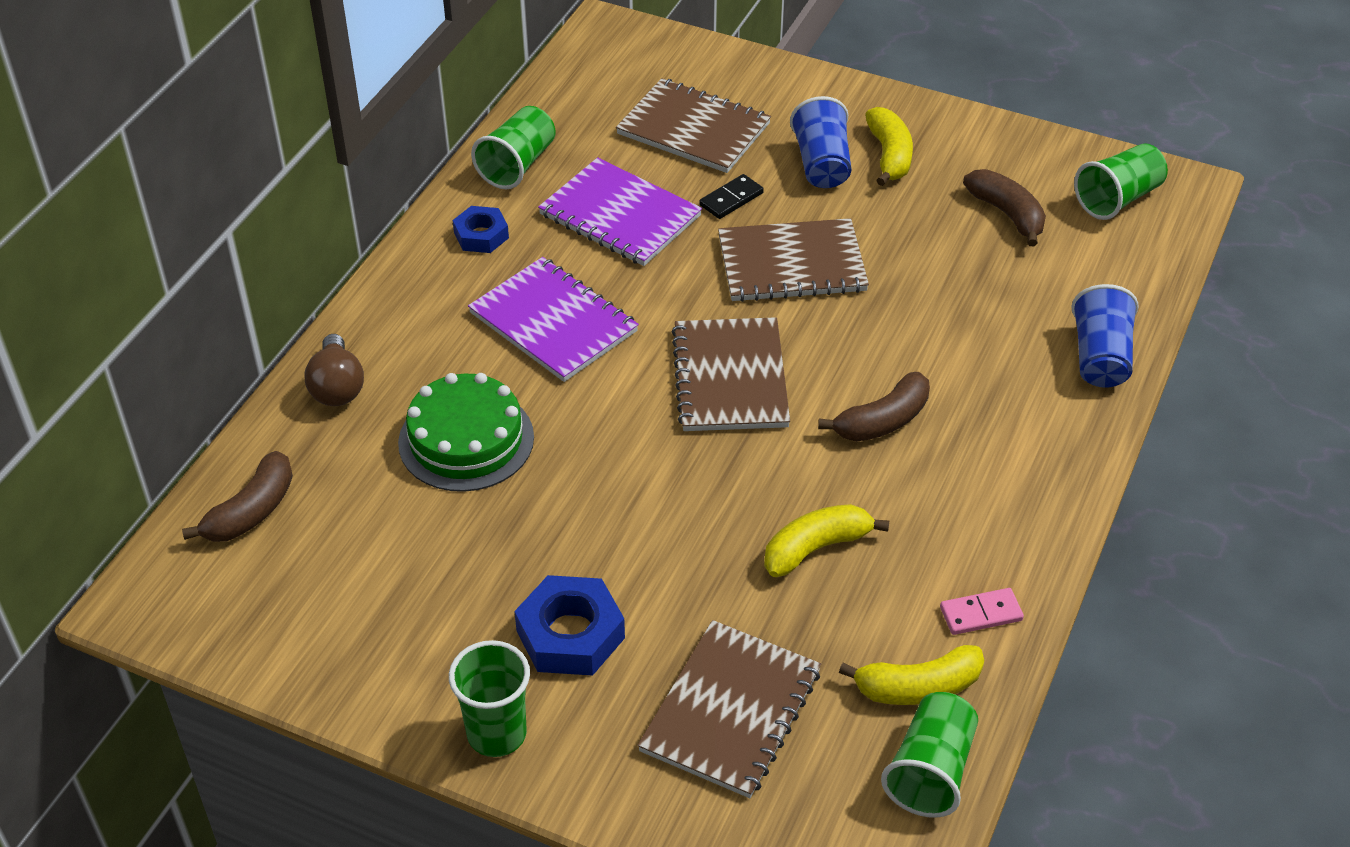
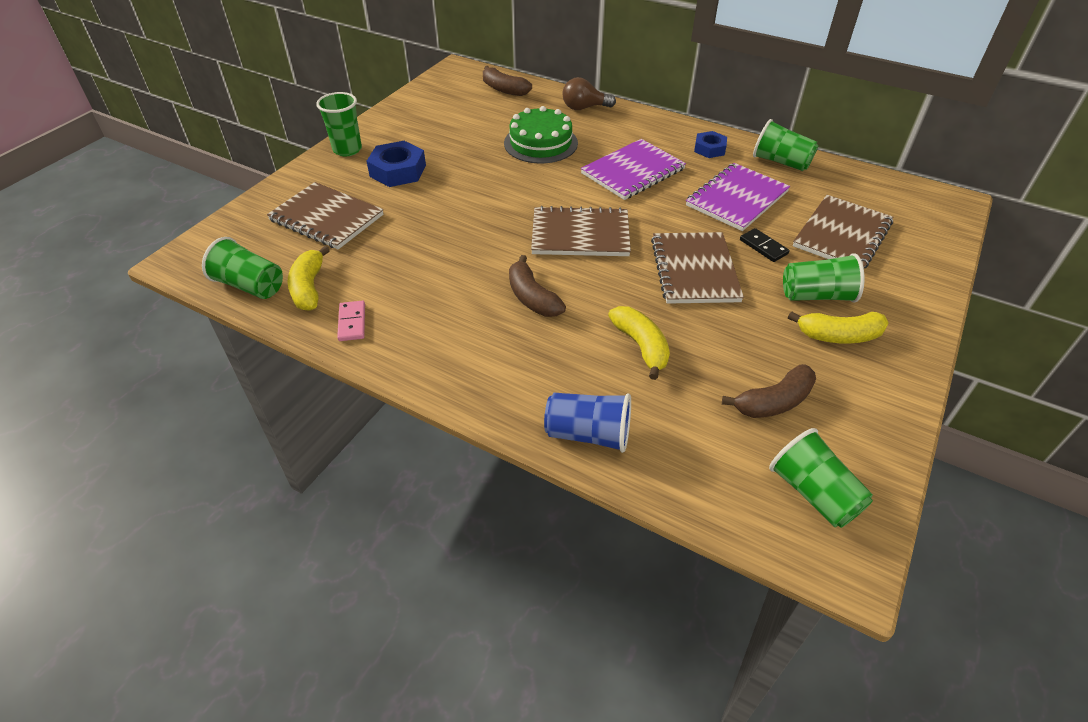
camera: 95 degrees right, 0 degrees up
yellow banana [764,504,889,577] -> yellow banana moved to [608,306,670,380]
blue cup [790,96,851,188] -> green cup [783,253,864,303]

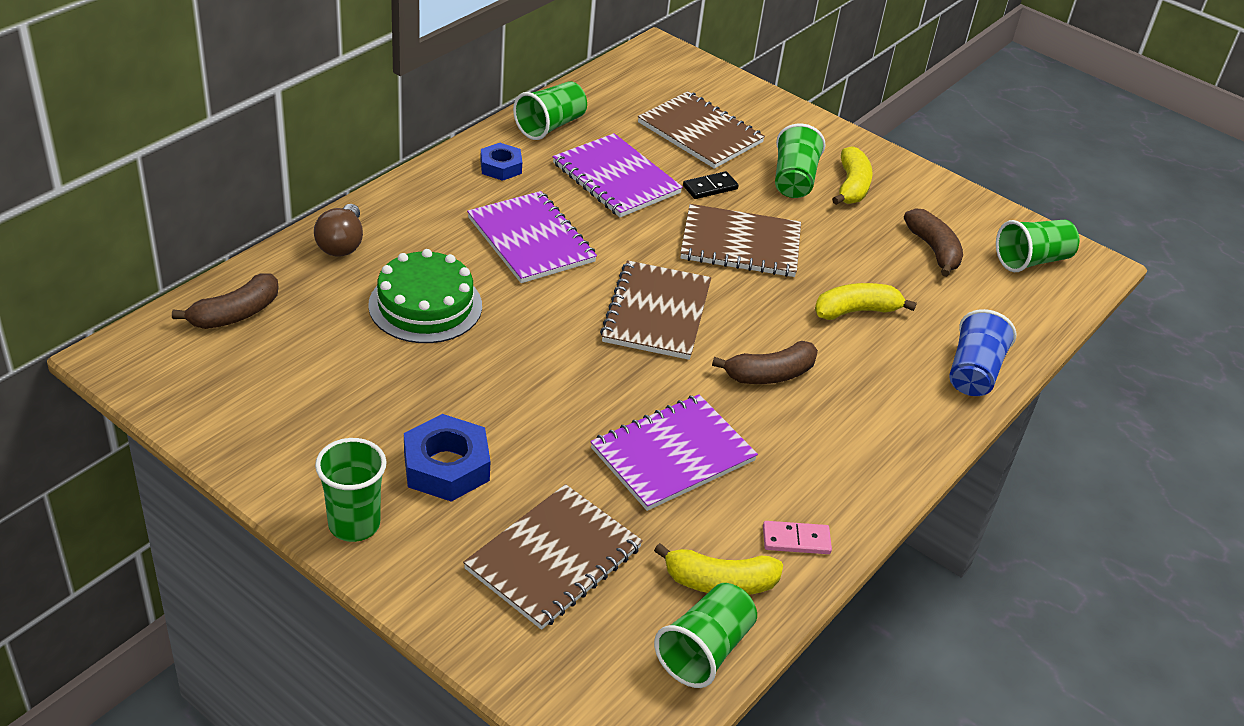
camera: 85 degrees left, 5 degrees down
none -> purple notebook [590,394,758,511]

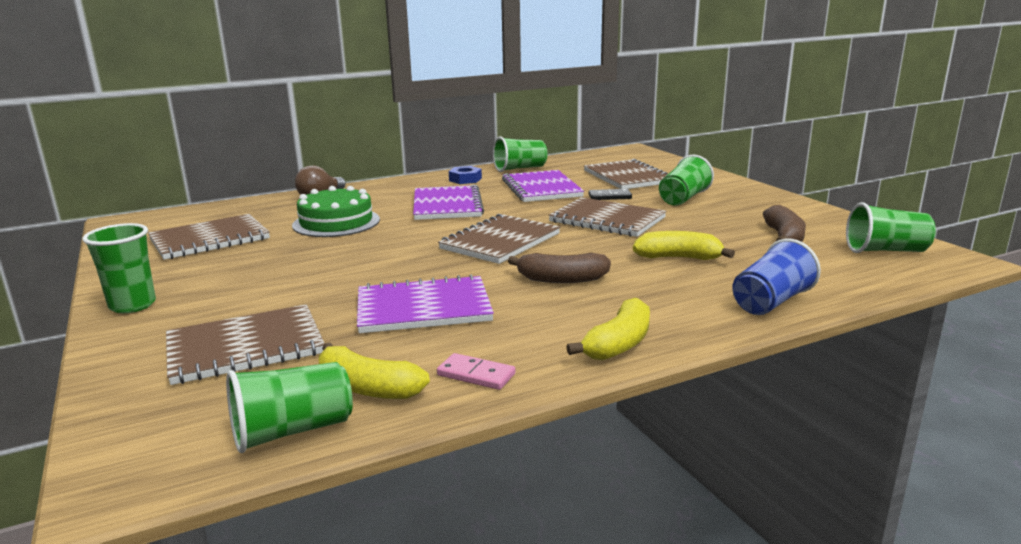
camera: 30 degrees right, 20 degrees down
brown banana [172,273,279,329] -> none
blue nut [404,414,491,502] -> none
yellow banana [832,146,873,205] -> yellow banana moved to [567,298,650,361]
none -> brown notebook [148,214,270,260]

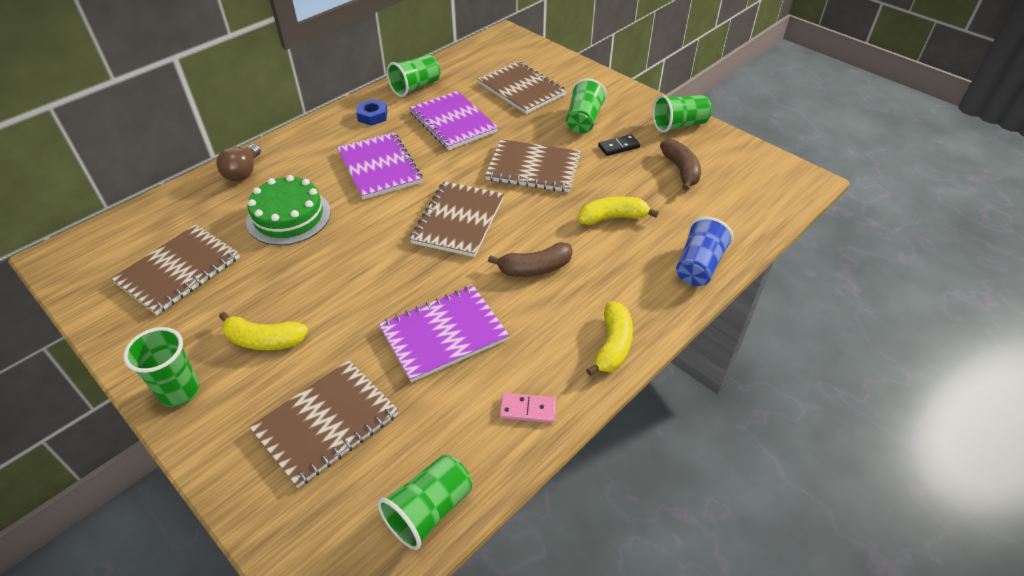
camera: 20 degrees left, 25 degrees up
yellow banana [319,342,430,399] -> yellow banana moved to [219,312,308,350]
black domino [588,189,632,200] -> black domino moved to [598,134,640,156]
green cup [846,202,936,253] -> green cup moved to [653,95,712,133]

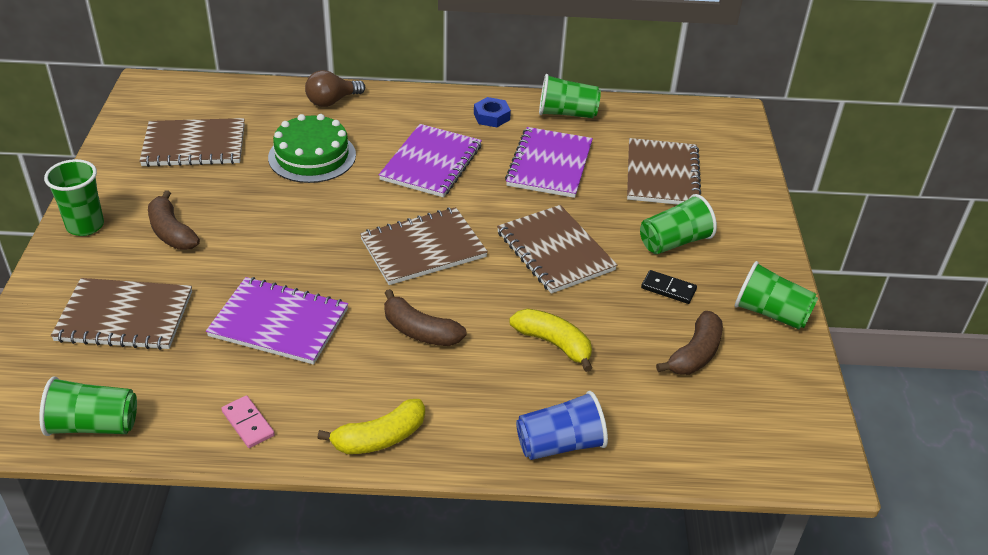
camera: 45 degrees right, 5 degrees down
yellow banana [219,312,308,350] -> brown banana [148,190,200,250]

